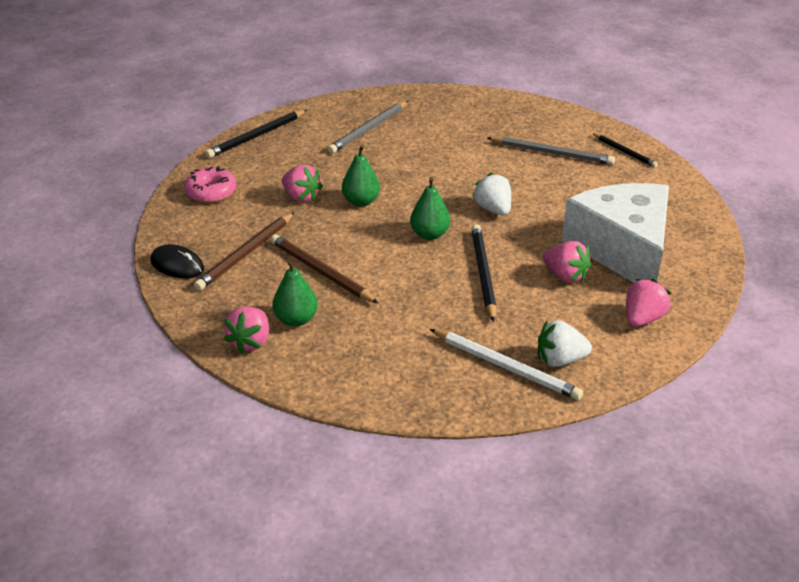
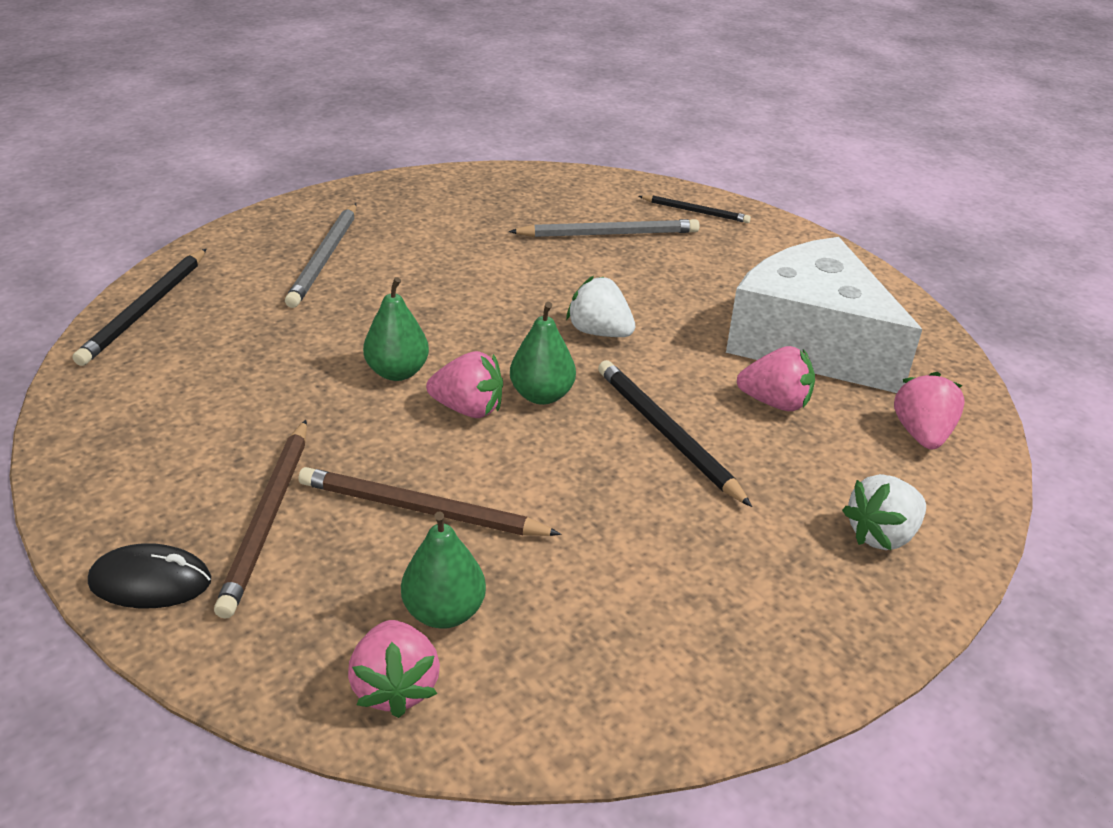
camera: 30 degrees left, 0 degrees up
pink donut [184,166,236,203] -> none
pink strawberry [282,164,323,202] -> pink strawberry moved to [426,351,503,418]
white pencil [430,329,583,400] -> none

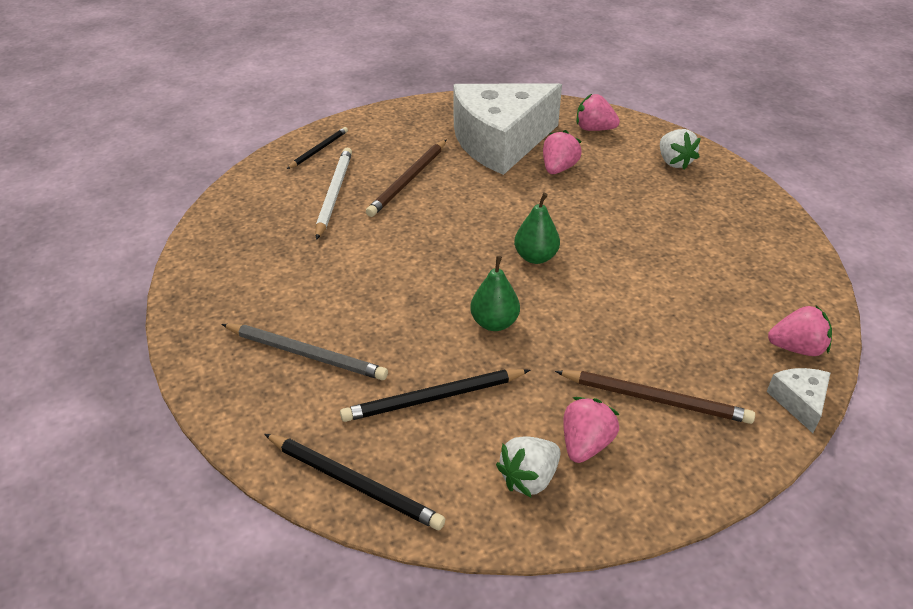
camera: 75 degrees left, 5 degrees up
black mouse [88,543,211,608] -> none
brown pencil [299,467,561,536] -> brown pencil moved to [366,139,447,217]
green pear [401,511,486,629] -> none
pink strawberry [426,351,503,418] -> pink strawberry moved to [563,397,620,463]
grey pencil [509,219,700,237] -> white pencil [316,147,352,240]
white strawberry [566,276,635,337] -> white strawberry moved to [496,436,561,498]
black pencil [598,360,752,507] -> black pencil moved to [340,369,530,422]
none -> white cheese [767,368,830,433]

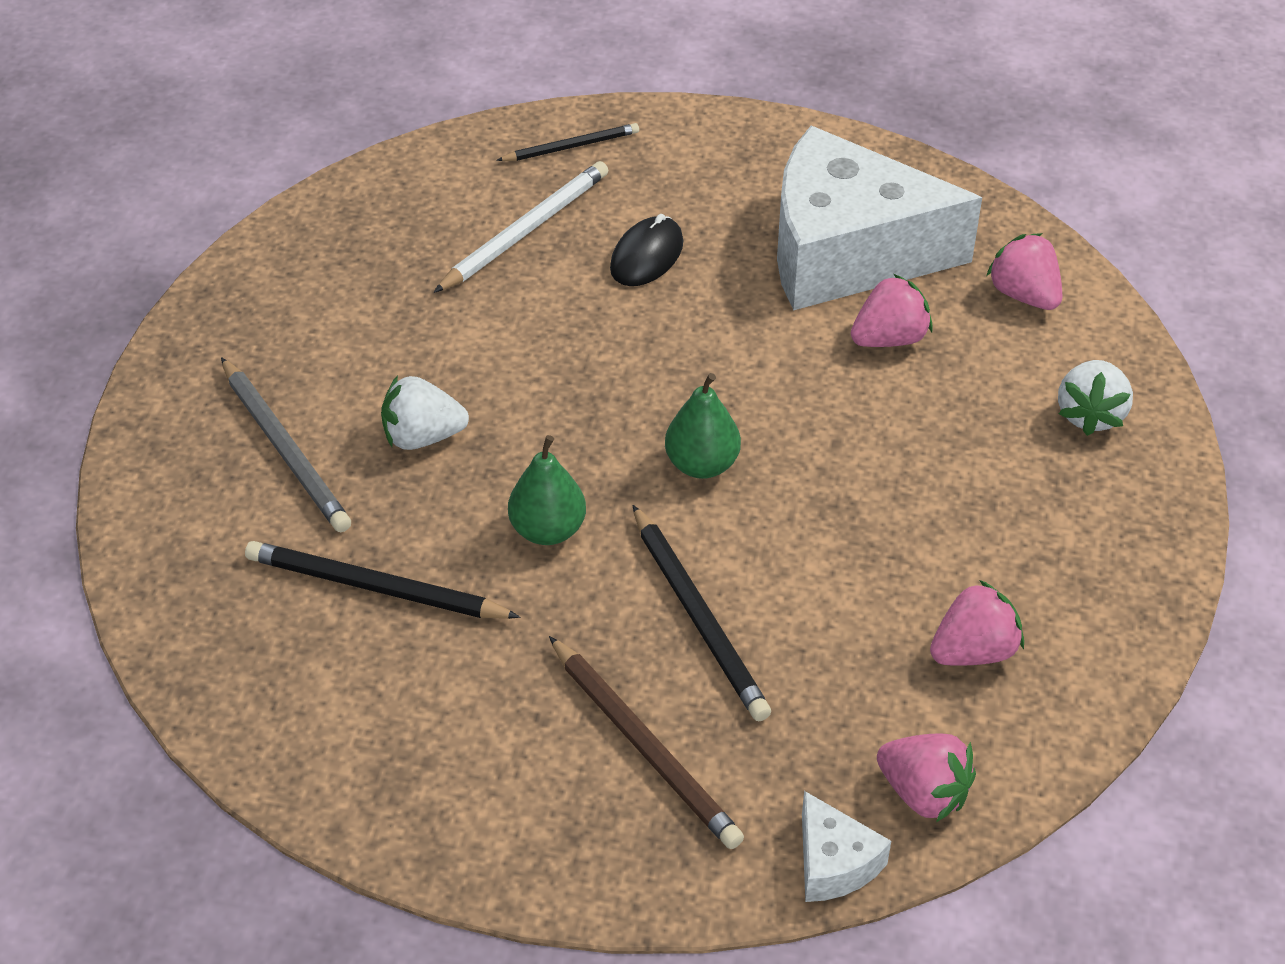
camera: 35 degrees right, 5 degrees up
black pencil [264,434,445,530] -> black pencil moved to [633,505,771,721]
brown pencil [366,139,447,217] -> black mouse [610,214,683,286]
white strawberry [496,436,561,498] -> white strawberry moved to [381,375,469,450]
pink strawberry [563,397,620,463] -> pink strawberry moved to [930,580,1024,666]
white cheese [767,368,830,433] -> white cheese turned 120 degrees clockwise [802,791,891,902]

